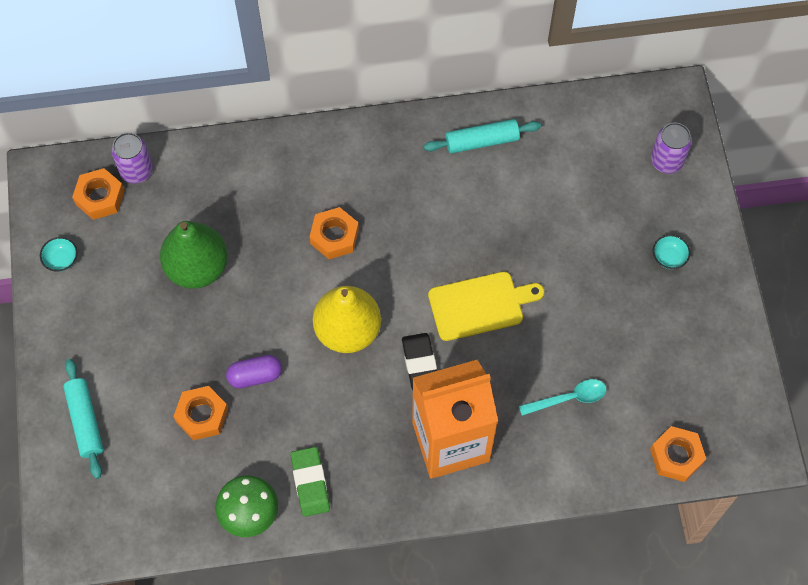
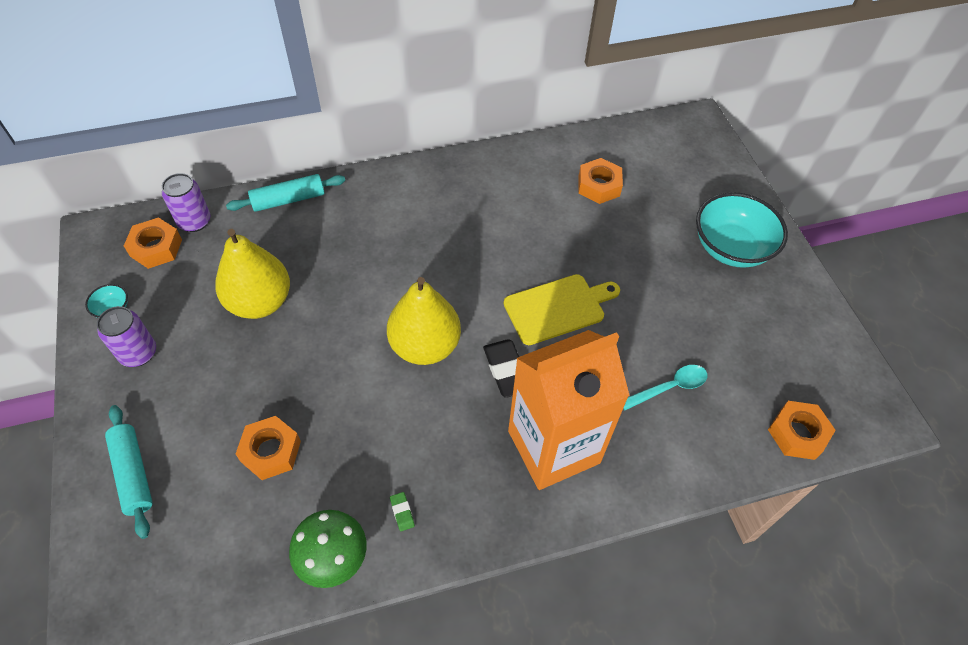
camera: 10 degrees left, 10 degrees down
green pear [160,221,228,289] -> yellow pear [215,229,290,319]
purple capsule [226,355,282,388] -> none
green eraser [291,447,330,517] -> green eraser [390,492,415,531], size x0.48
orange nut [309,207,359,259] -> orange nut moved to [579,158,623,204]
turquoise rolling pin [424,119,541,153] -> turquoise rolling pin moved to [226,174,345,212]
purple can [651,123,692,174] -> purple can moved to [97,306,156,367]
turquoise bowl [653,235,690,269] -> turquoise bowl [696,192,788,268], size x2.38

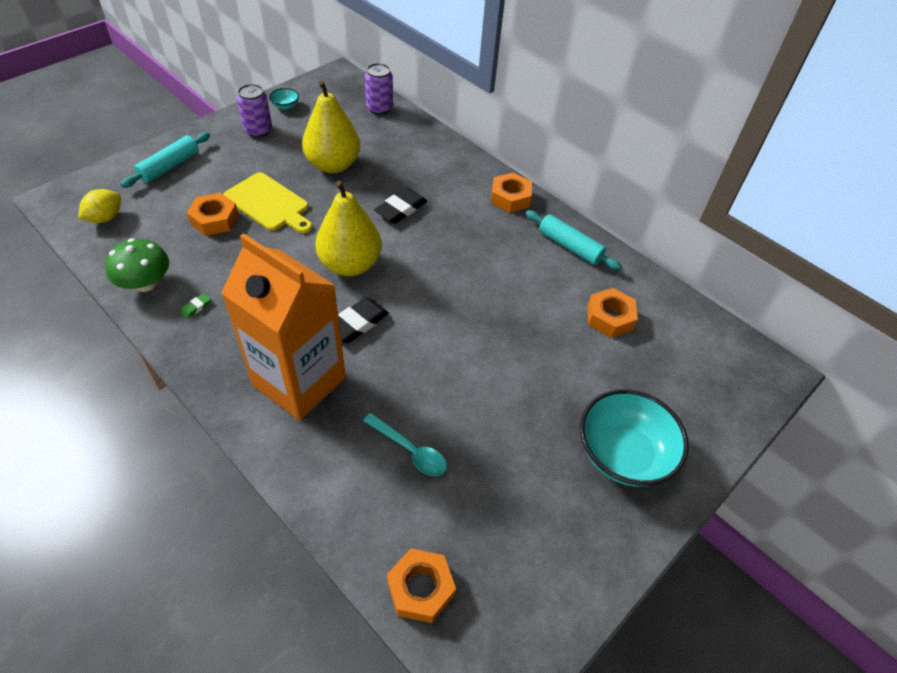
camera: 60 degrees right, 5 degrees down
orange nut [124,218,182,269] -> orange nut moved to [491,173,532,213]
turquoise rolling pin [226,174,345,212] -> turquoise rolling pin moved to [525,210,622,270]
yellow cutting board [504,274,620,345] -> yellow cutting board moved to [223,172,312,234]
none -> yellow lemon [78,189,121,223]
none -> black eraser [374,188,427,224]

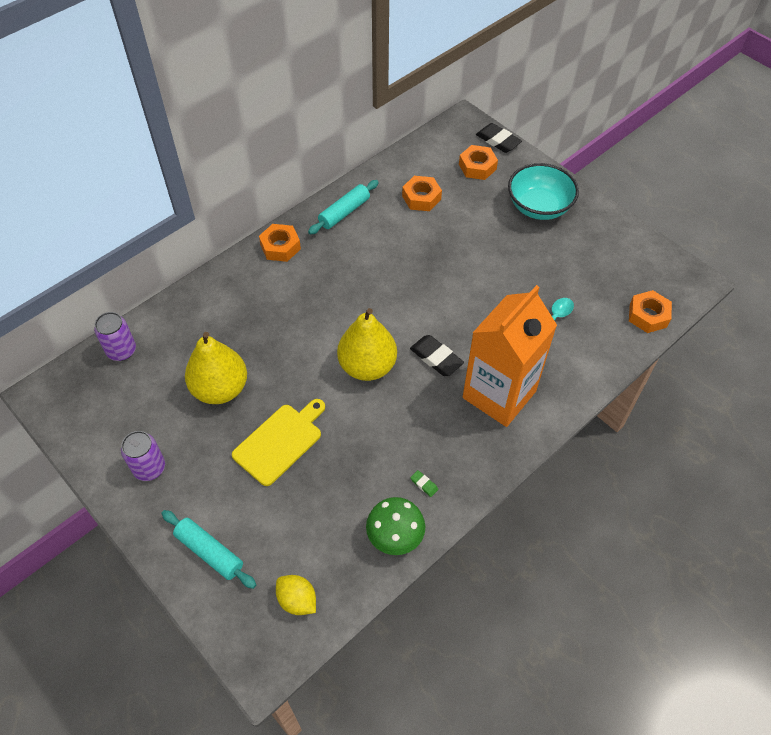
camera: 85 degrees left, 5 degrees up
orange nut [187,193,239,236] -> orange nut moved to [459,145,498,180]
turquoise bowl [269,88,299,110] -> none
black eraser [374,188,427,224] -> black eraser moved to [476,123,522,153]

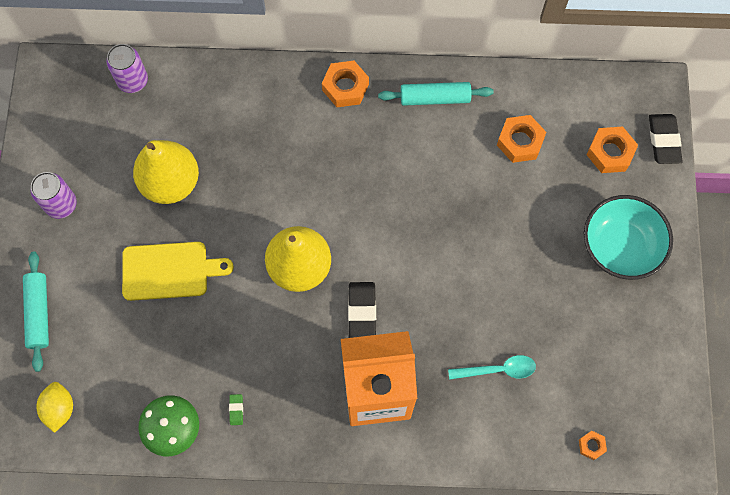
camera: 45 degrees right, 15 degrees up
orange nut [629,290,672,333] -> orange nut [579,431,607,460], size x0.53

